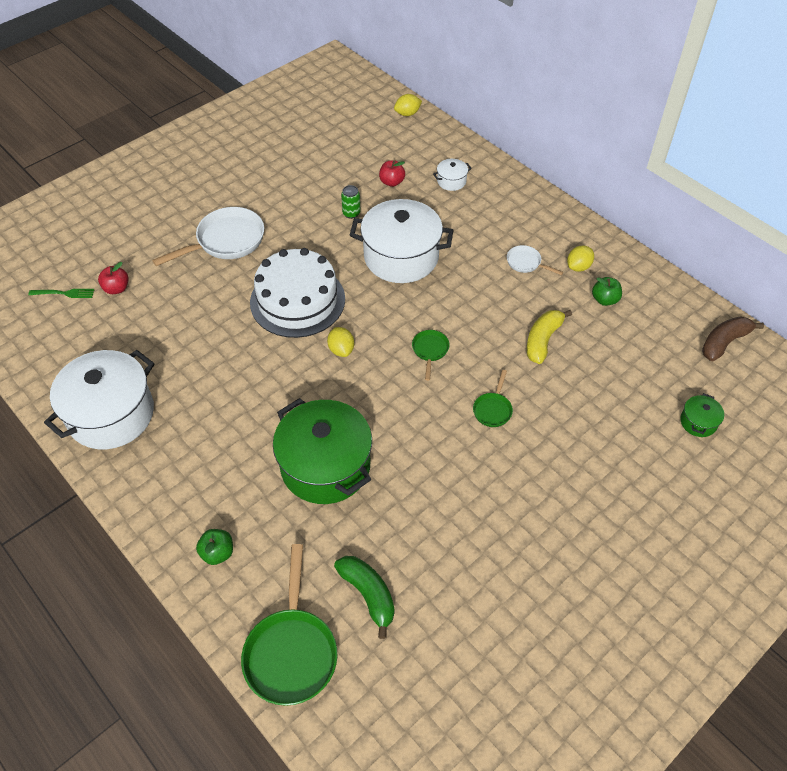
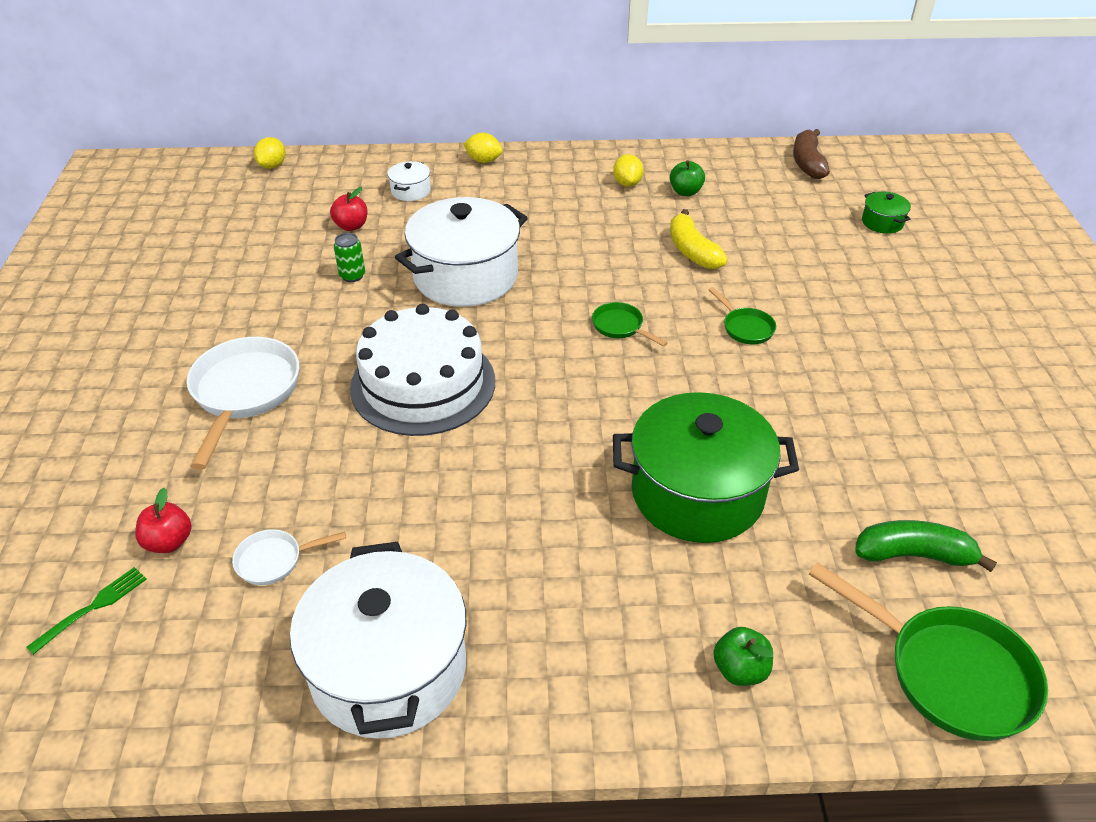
camera: 50 degrees left, 10 degrees down
yellow lemon [327,327,354,357] -> yellow lemon moved to [463,133,503,163]
white pan [507,245,563,275] -> white pan moved to [232,529,346,585]

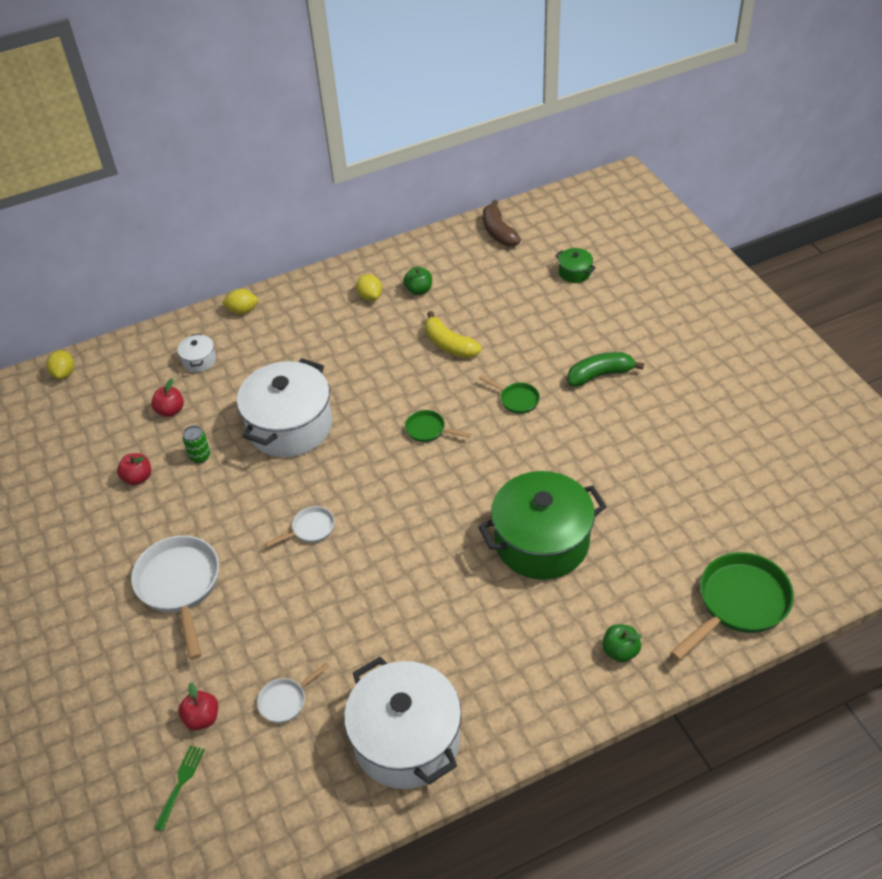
camera: 20 degrees left, 5 degrees up
white cake [350,304,495,436] -> white pan [265,506,335,547]
green pan [809,562,1048,741] -> green pan turned 60 degrees counterclockwise [670,552,794,661]
green banana [855,520,997,572] -> green banana moved to [567,352,644,386]
none -> red apple [117,453,151,485]

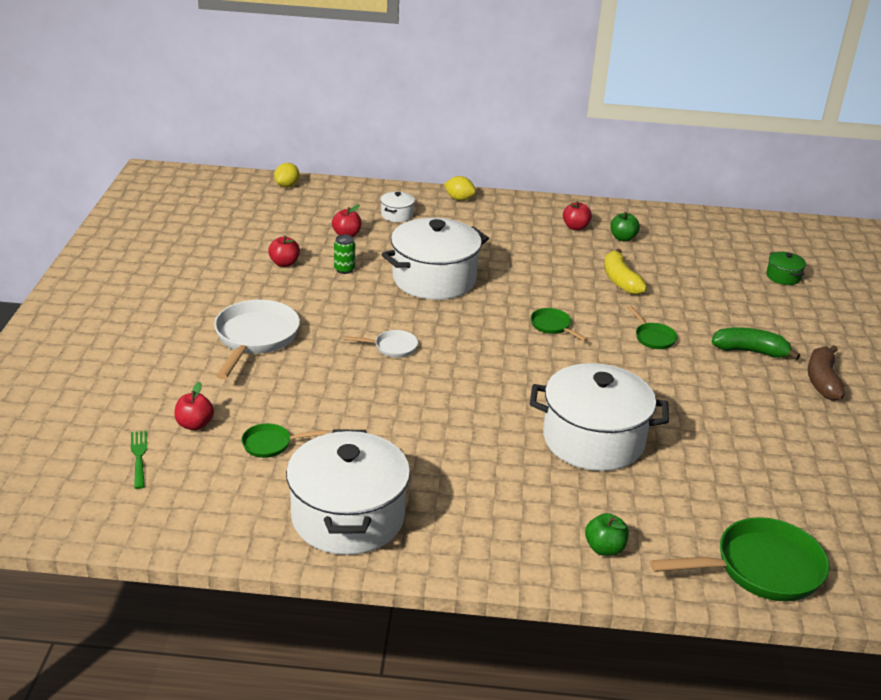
camera: 25 degrees right, 15 degrees down
green fork [154,745,205,831] -> green fork turned 60 degrees counterclockwise [131,431,147,489]
white pan [257,662,330,723] -> green pan [241,423,325,458]
yellow lemon [356,274,382,301] -> red apple [563,201,592,230]
green pot [478,471,607,580] -> white pot [530,363,669,471]
brown banana [483,200,521,246] -> brown banana moved to [808,345,845,401]

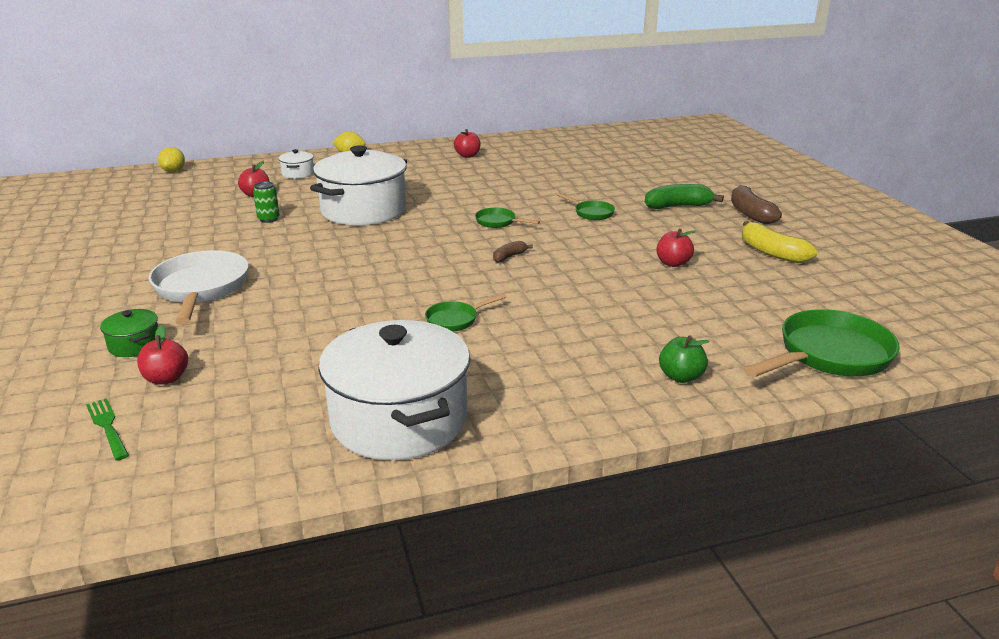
camera: 20 degrees left, 5 degrees down
green pan [241,423,325,458] -> green pan moved to [425,294,506,332]
red apple [268,236,300,267] -> red apple moved to [656,229,696,267]
white pan [345,330,418,358] -> none
white pot [530,363,669,471] -> none
yellow banana [604,248,647,295] -> yellow banana moved to [742,221,817,263]
green apple [610,212,640,242] -> none
green pot [766,252,806,285] -> green pot moved to [100,309,158,357]
none -> brown banana [493,241,533,263]

